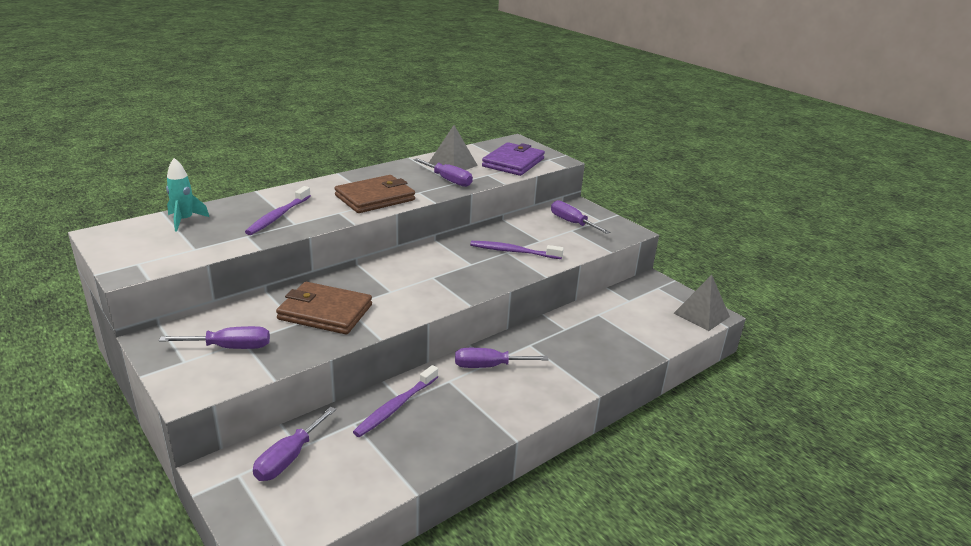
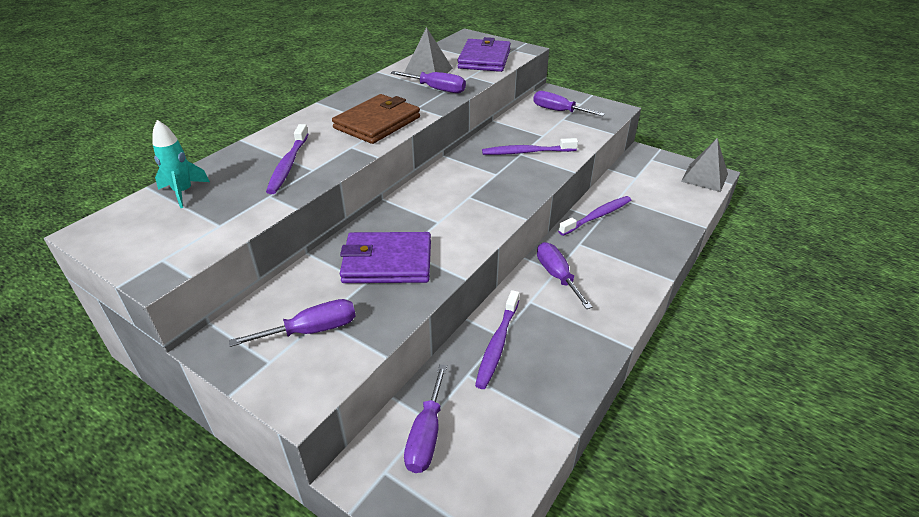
camera: 15 degrees left, 10 degrees up
brown wallet [276,282,372,335] -> purple wallet [340,232,431,283]
purple screwdriver [455,348,548,368] -> purple screwdriver turned 90 degrees clockwise [537,242,593,309]
none -> purple toothbrush [558,196,631,236]

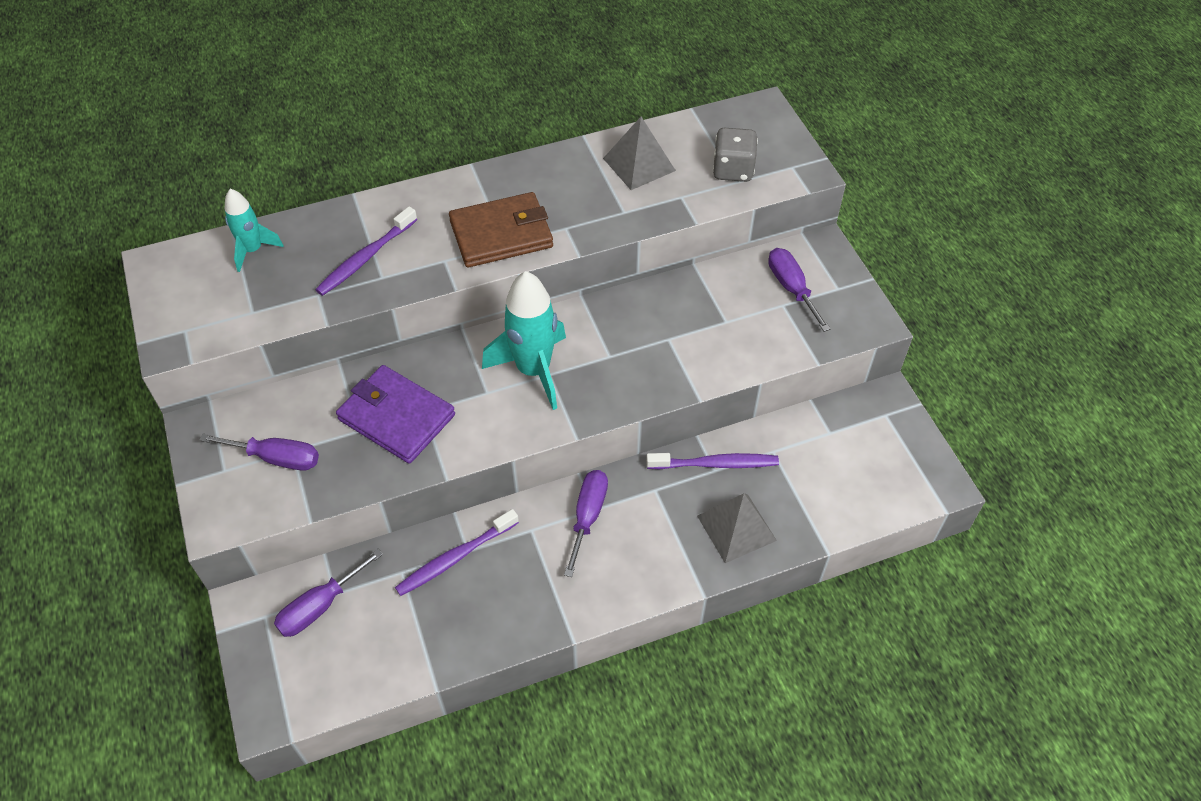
camera: 35 degrees right, 15 degrees up
purple screwdriver [391,71,466,93] -> none
purple wallet [457,37,511,72] -> grey dice [713,128,758,182]
purple toothbrush [482,138,578,155] -> none
grey pyramid [681,138,728,192] -> grey pyramid moved to [697,493,777,563]
none -> turquoise rocket [482,271,566,410]

